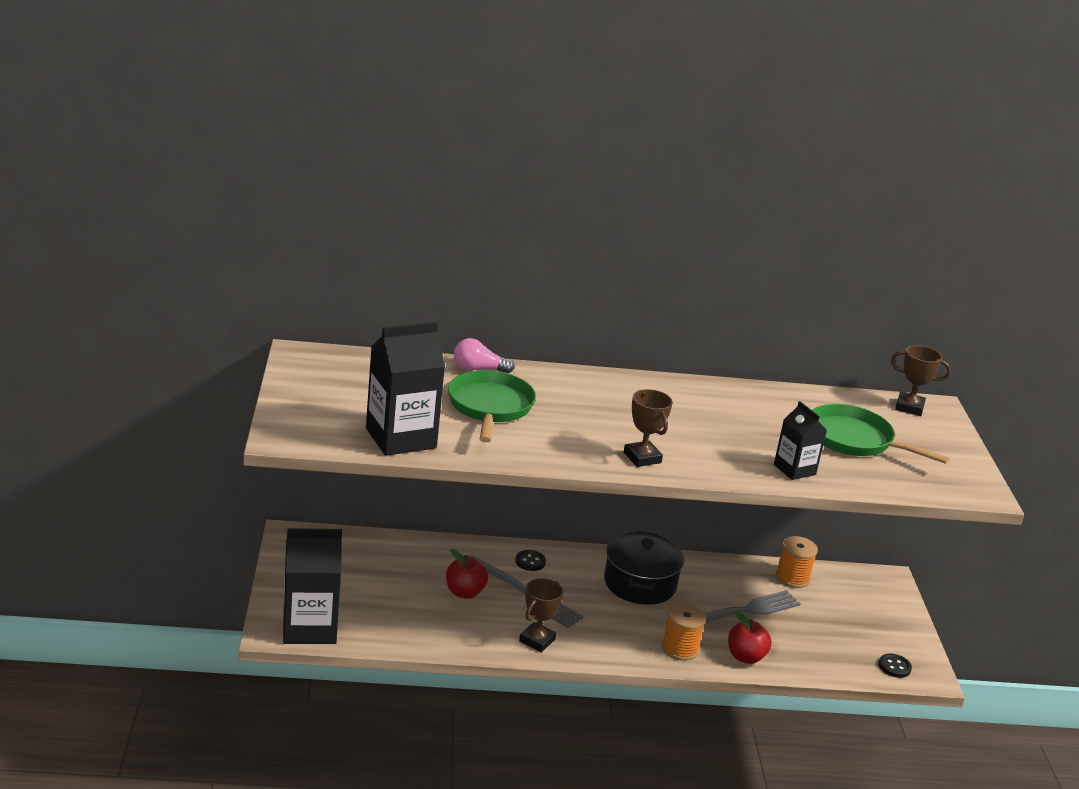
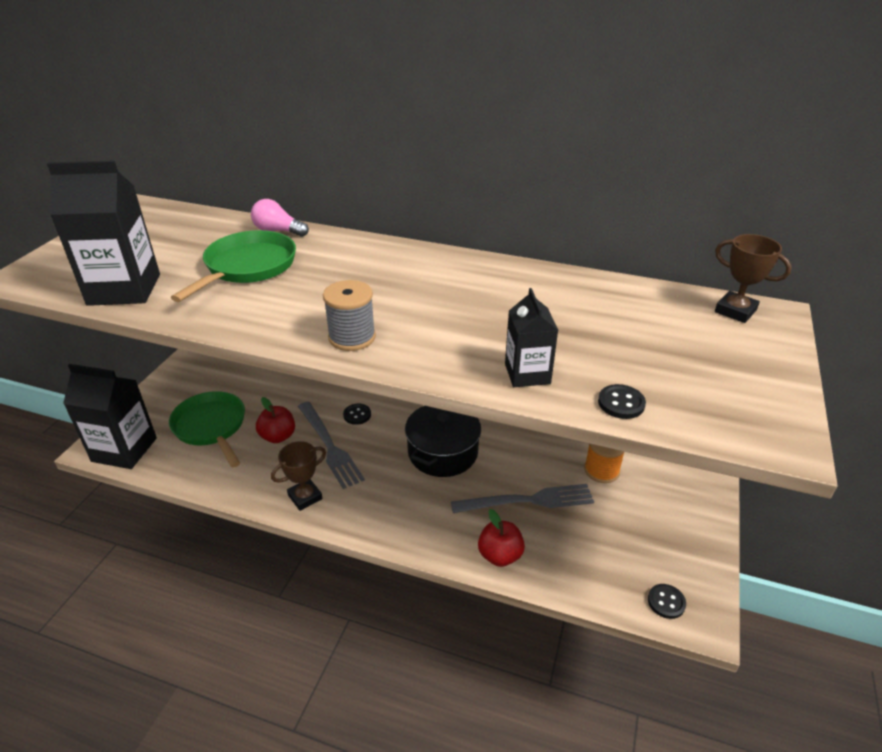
camera: 25 degrees right, 10 degrees up
brown trophy [624,389,673,467] -> grey spool [323,280,376,351]
orange spool [662,604,706,661] -> none
green pan [812,404,950,464] -> green pan moved to [169,391,245,467]
none -> black button [598,384,646,419]

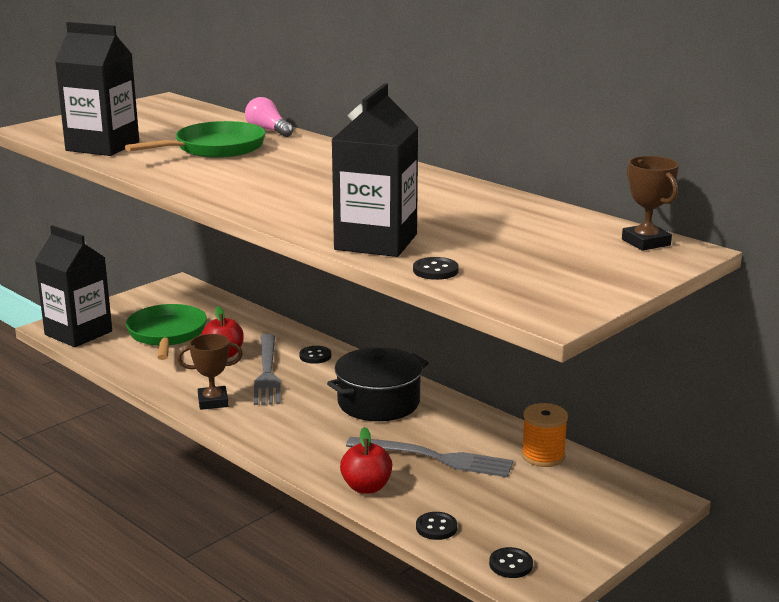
camera: 25 degrees right, 15 degrees down
grey spool [323,280,376,351] -> none
black carton [505,288,558,387] -> black carton [331,83,418,257], size x1.75
none -> black button [416,512,457,540]

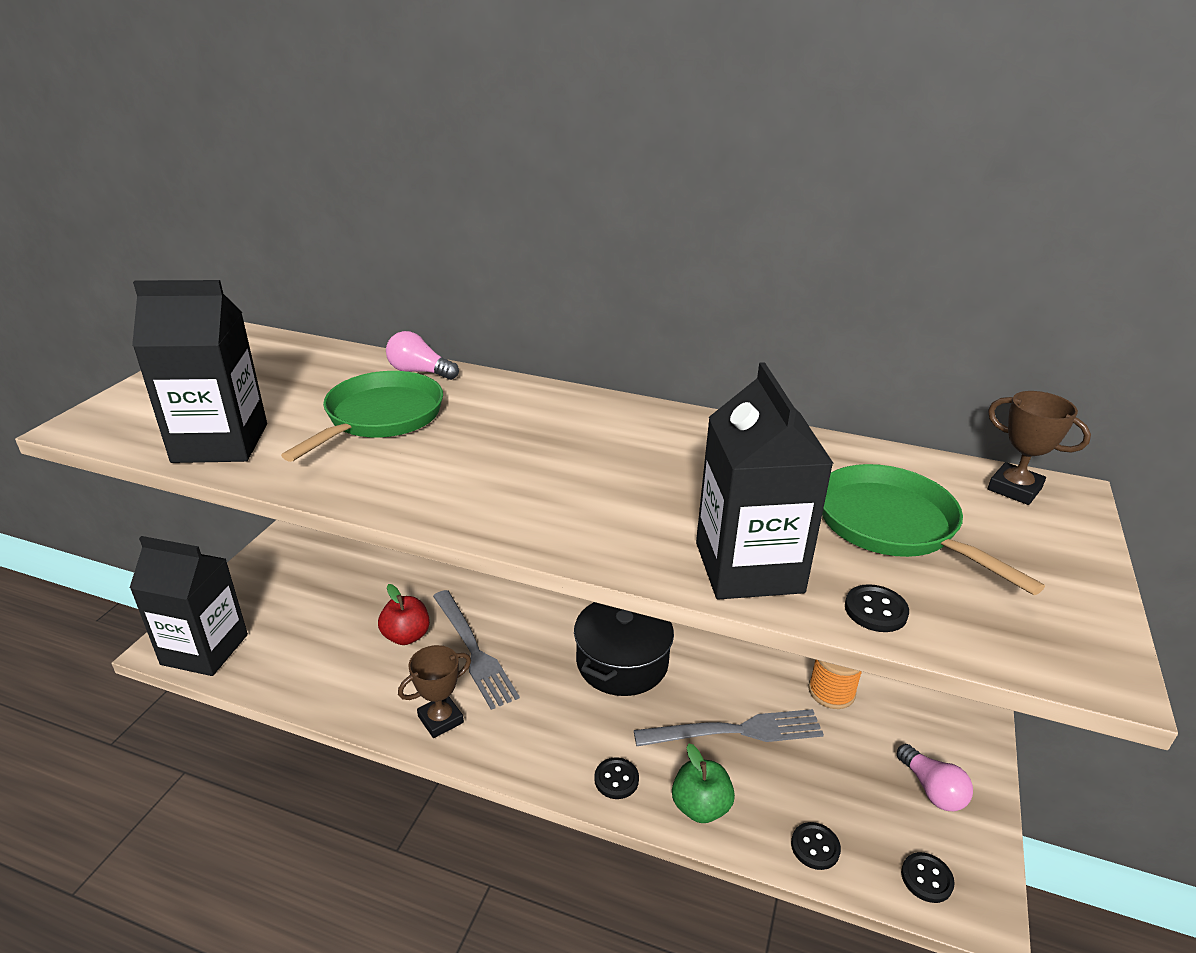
camera: 25 degrees left, 10 degrees up
green pan [126,304,207,360] -> green pan moved to [822,464,1045,595]
black button [299,346,331,364] -> black button moved to [594,757,639,799]
red apple [340,427,392,494] -> green apple [672,744,735,823]
none -> pink light bulb [897,744,973,811]

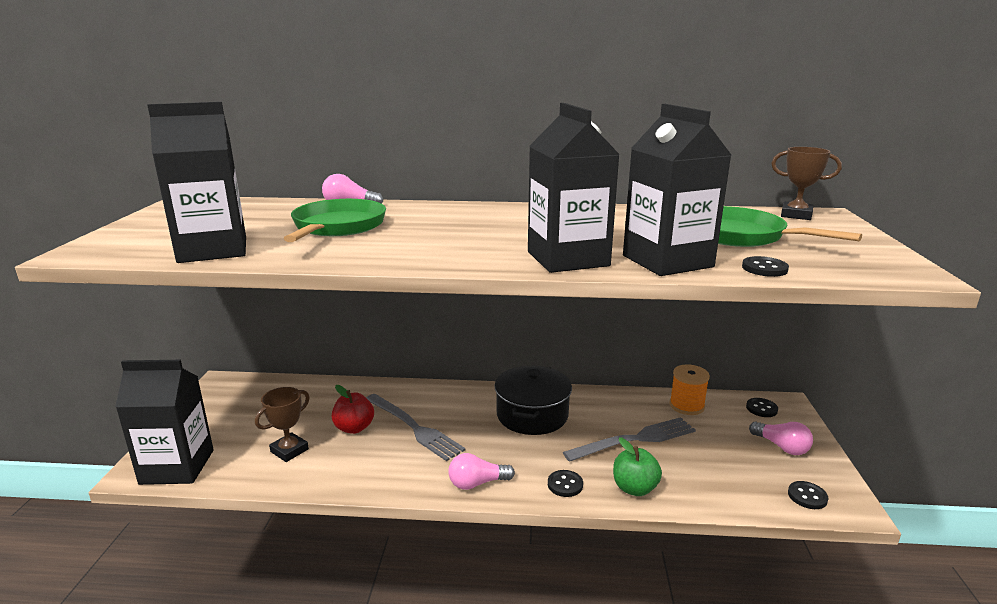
camera: 15 degrees left, 10 degrees down
brown trophy [398,645,471,738] -> brown trophy moved to [255,387,310,462]
black button [791,822,841,870] -> black button moved to [746,398,778,417]
none -> pink light bulb [448,453,515,490]
none -> black carton [528,103,620,273]

